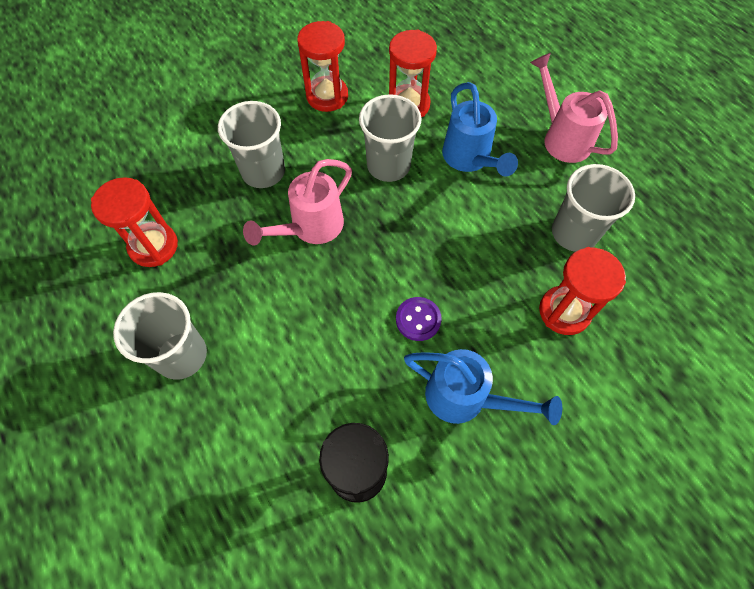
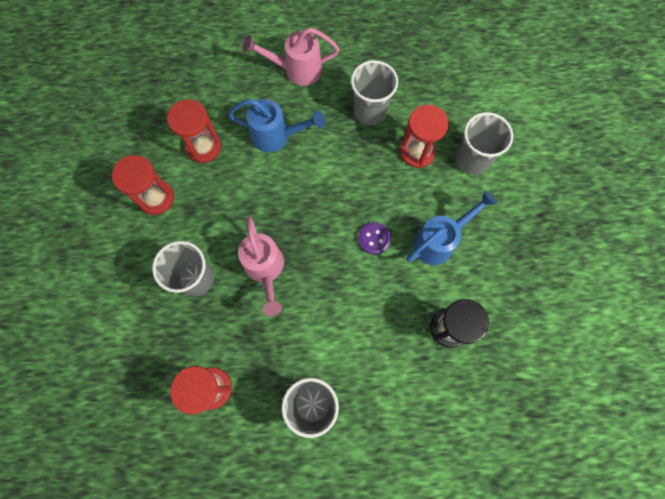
camera: 60 degrees left, 10 degrees up
grey cup [359,94,422,182] -> grey cup moved to [456,112,513,175]

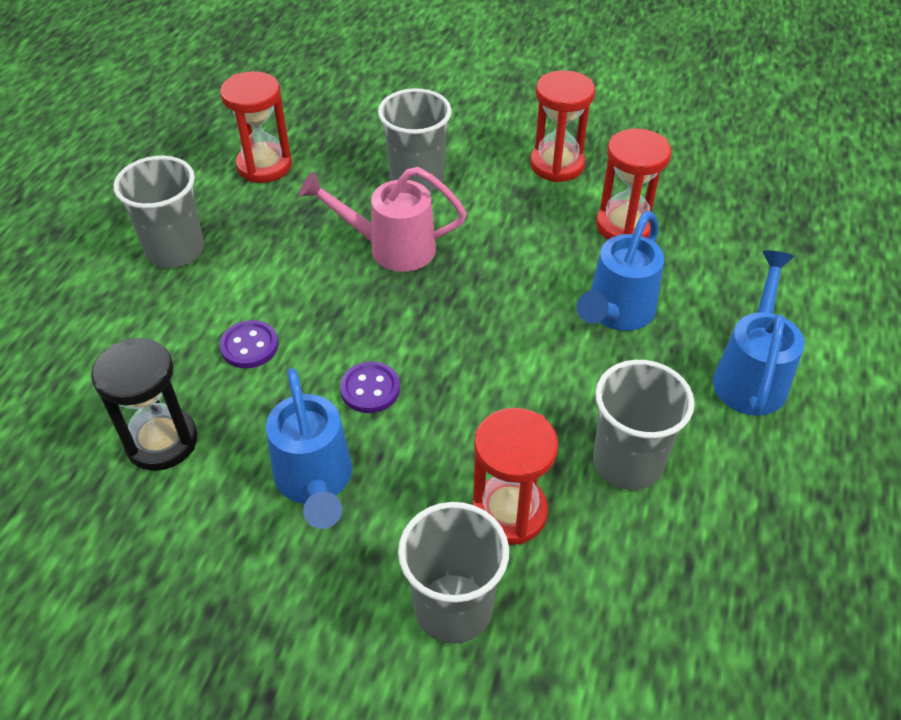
camera: 110 degrees right, 25 degrees down
pink watering can [243,28,340,86] -> blue watering can [713,250,805,416]
none -> purple button [219,320,279,368]

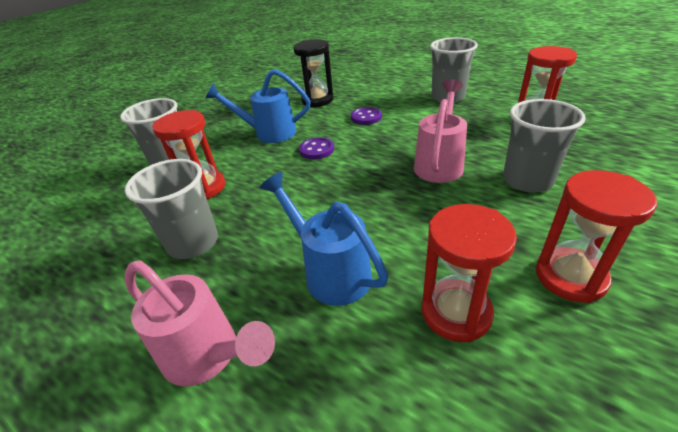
camera: 110 degrees right, 10 degrees down
blue watering can [713,250,805,416] -> pink watering can [125,260,275,387]

